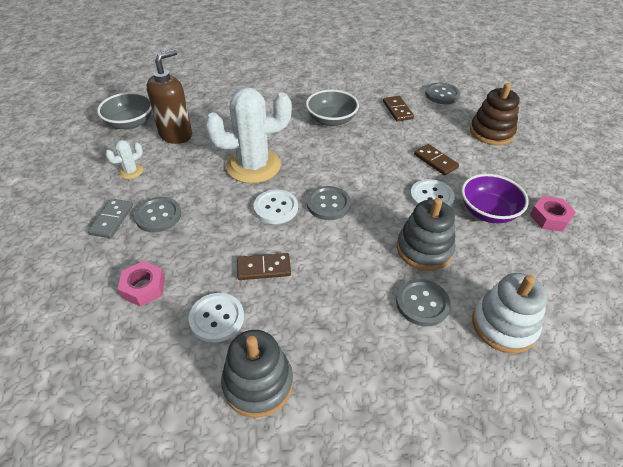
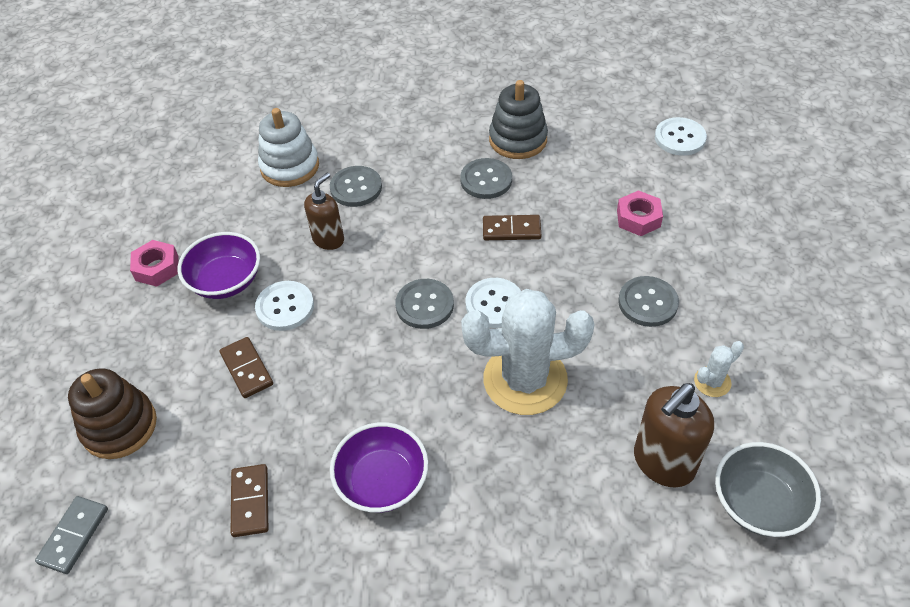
camera: 170 degrees left, 5 degrees up
grey domino [88,199,133,238] -> grey domino moved to [35,496,108,574]
white button [189,293,244,343] -> white button moved to [655,117,707,156]
grey bowl [306,89,359,127] -> purple bowl [330,422,428,513]
grey stacking toy [397,198,455,271] -> brown soap dispenser [304,173,344,250]
grey button [425,82,461,104] -> grey button moved to [460,158,512,199]

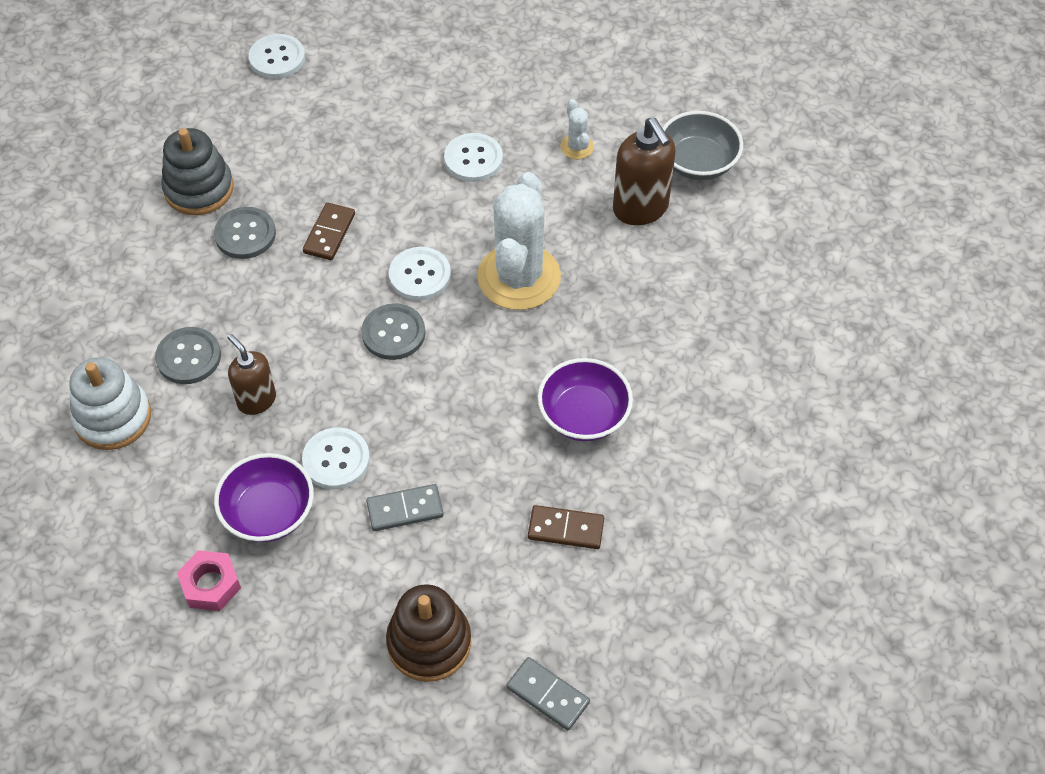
camera: 75 degrees left, 5 degrees up
brown domino [219,337,273,398] -> grey domino [366,484,443,531]
pink nut [617,190,663,236] -> none
grey button [618,276,679,327] -> white button [444,133,503,182]

